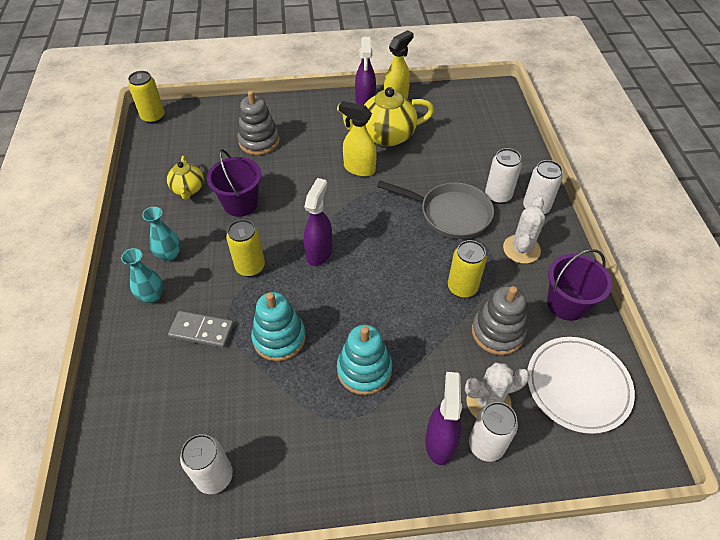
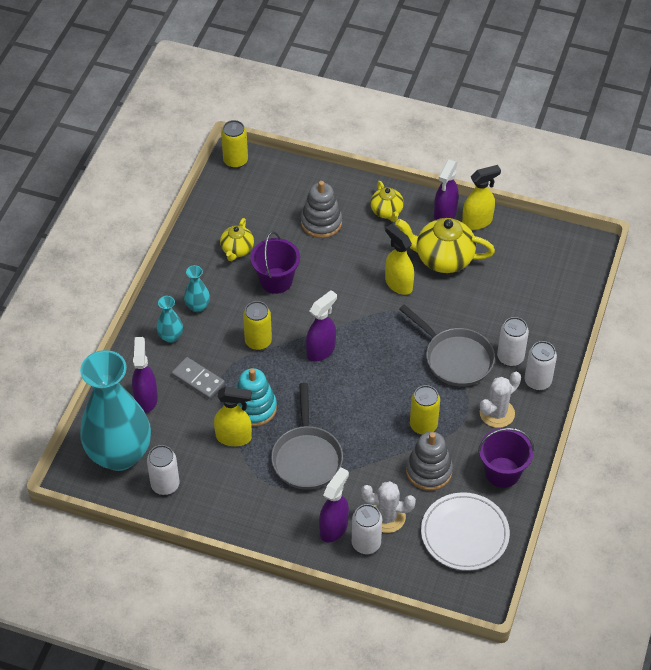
camera: 25 degrees right, 0 degrees up
turquoise stacking toy [337,325,392,395] -> grey pan [271,383,343,490]
none -> turquoise vase [80,350,151,471]
none -> purple spray bottle [132,337,158,413]
none -> yellow spray bottle [214,387,252,446]
none -> yellow teapot [370,181,404,222]

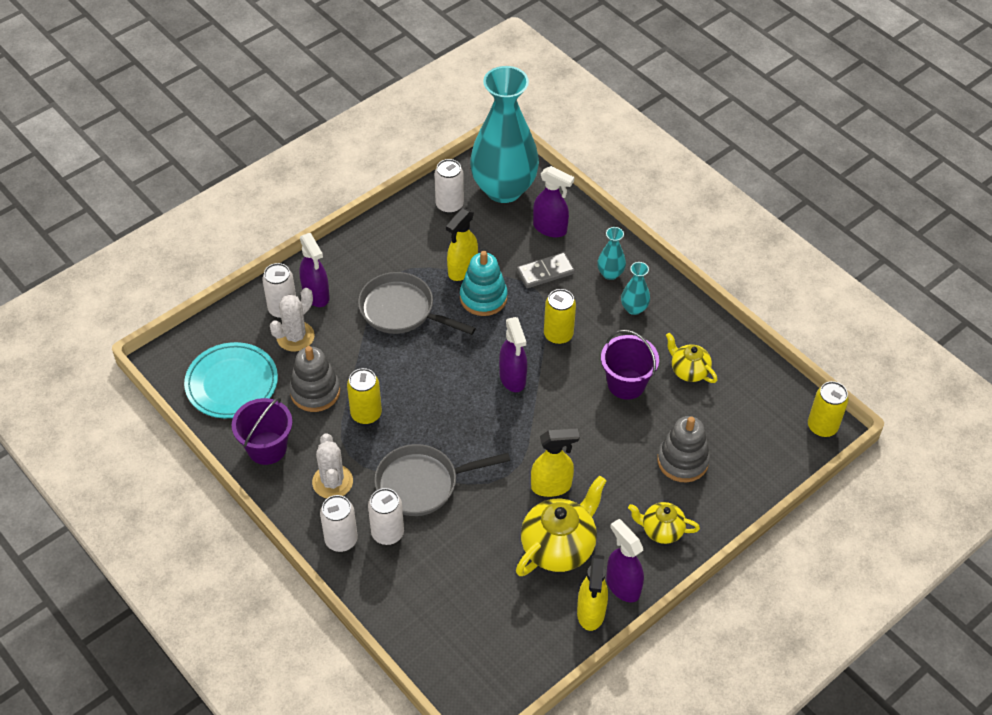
camera: 120 degrees right, 0 degrees up
white plate [421,492,510,571] -> turquoise plate [184,342,278,418]

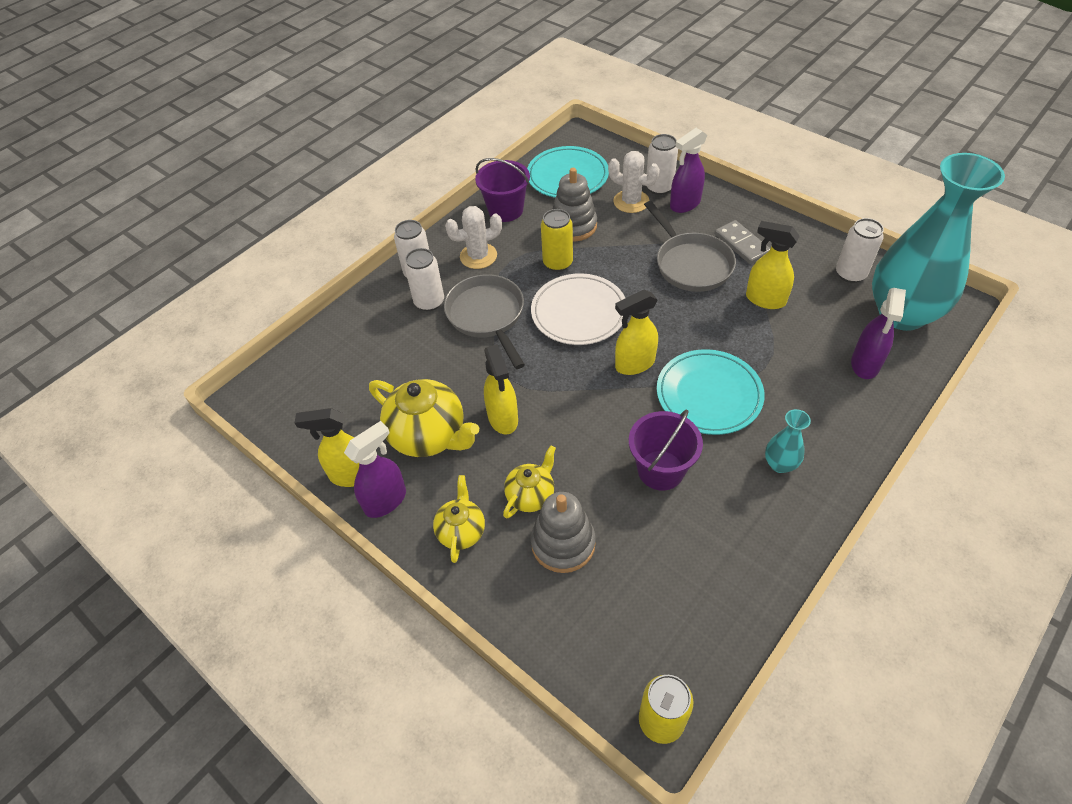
camera: 85 degrees right, 0 degrees up
grey pan [358,272,476,335] -> grey pan turned 135 degrees clockwise [644,201,736,292]
turquoise stacking toy [460,251,507,316] -> none
purple spray bottle [499,317,527,392] -> yellow spray bottle [615,289,658,375]
grey domino [517,252,575,288] -> grey domino moved to [715,220,771,264]
yellow can [544,289,576,345] -> turquoise plate [657,349,765,435]
turquoise vase [597,227,626,280] -> none
yellow teapot [666,333,717,383] -> yellow teapot moved to [503,446,556,519]
none -> white plate [531,273,625,345]

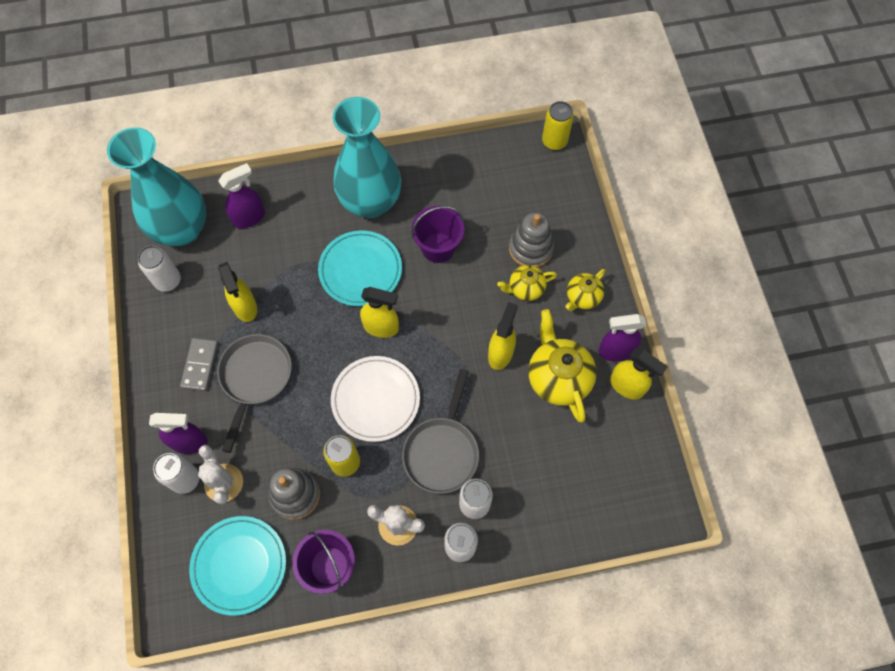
camera: 145 degrees left, 15 degrees up
turquoise vase [765,409,811,473] -> turquoise vase [332,97,401,218], size x2.49

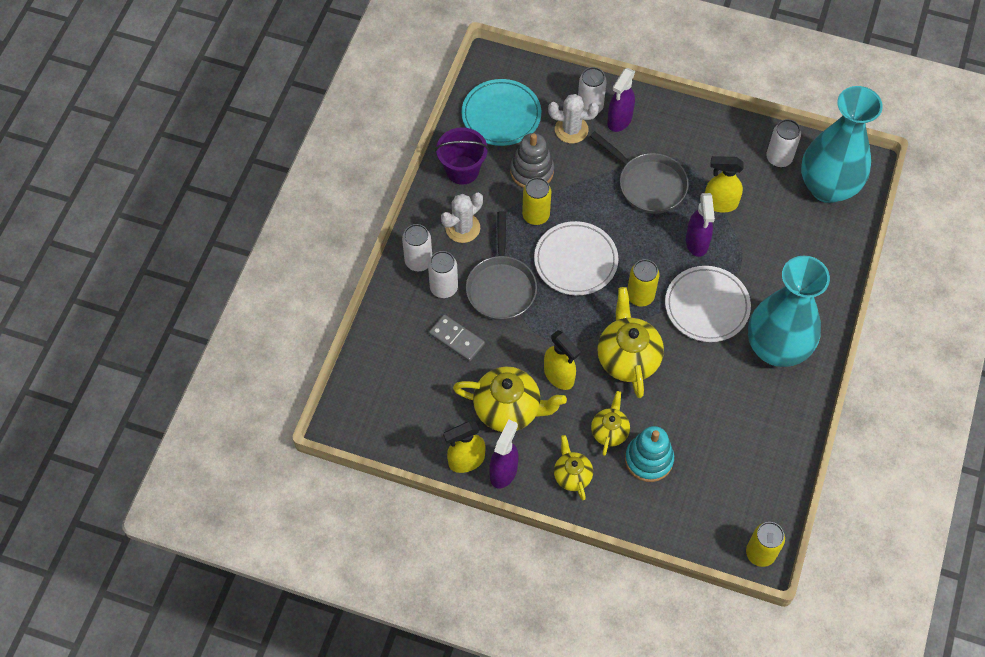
camera: 120 degrees right, 5 degrees down
grey domino [180,338,218,391] -> grey domino moved to [429,314,485,362]
purple spray bottle [219,163,265,228] -> purple spray bottle moved to [686,193,715,257]
turquoise plate [318,230,402,306] -> white plate [665,266,751,342]
yellow spray bottle [360,287,399,338] -> yellow can [627,259,659,306]
grey pan [402,369,479,494] -> grey pan turned 135 degrees counterclockwise [466,211,537,321]
purple bucket [411,206,465,263] -> none
grey stacking toy [509,212,554,267] -> turquoise stacking toy [625,426,674,482]
none -> yellow teapot [597,287,664,398]

